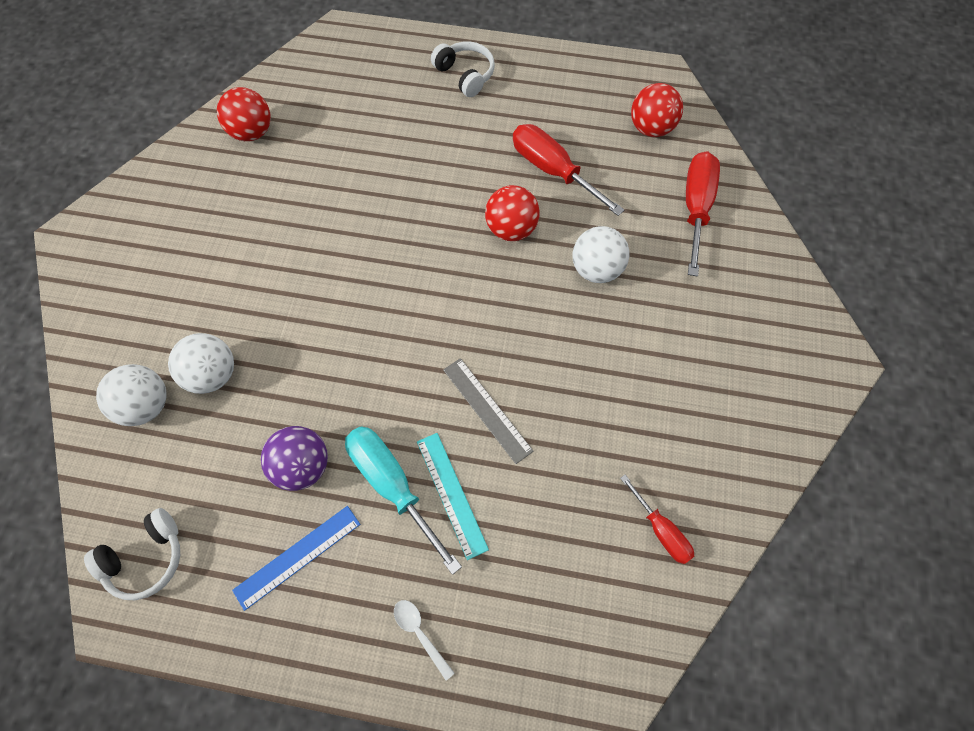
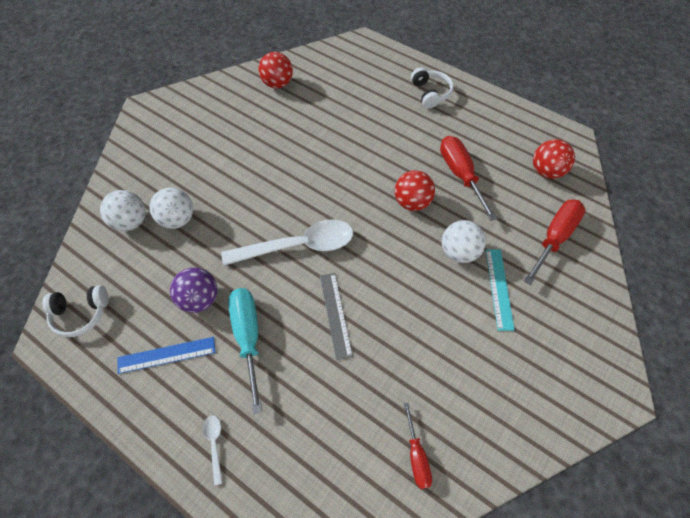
camera: 25 degrees right, 5 degrees down
turquoise ruler [417,433,489,560] -> turquoise ruler moved to [485,249,515,331]
none -> white spoon [221,219,353,266]

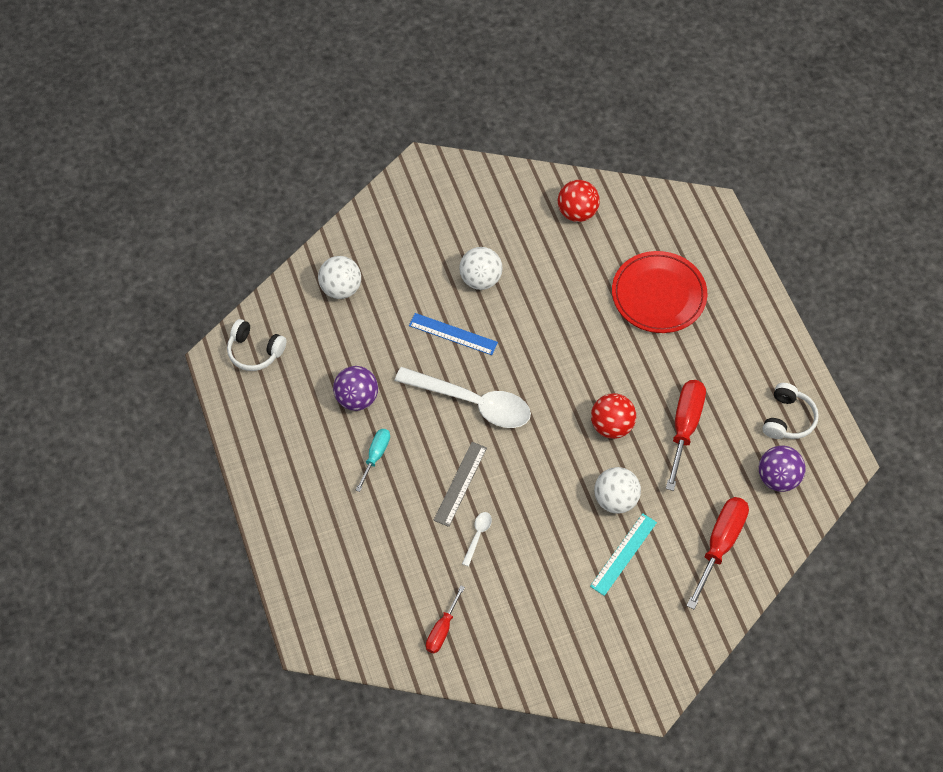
camera: 35 degrees right, 0 degrees up
blue ruler [117,337,215,374] -> blue ruler moved to [409,313,498,355]
white ball [149,188,193,229] -> white ball moved to [459,247,503,290]
white spoon [203,415,223,486] -> white spoon moved to [462,512,492,566]
turquoise screwdriver [228,288,262,414] -> turquoise screwdriver [356,429,390,492], size x0.58
white headphones [411,67,454,108] -> white headphones moved to [762,383,819,439]
red screwdriver [524,199,586,285] -> red screwdriver turned 45 degrees counterclockwise [686,497,749,609]
red ball [533,139,575,179] -> purple ball [759,446,805,492]
none -> red plate [612,251,707,333]

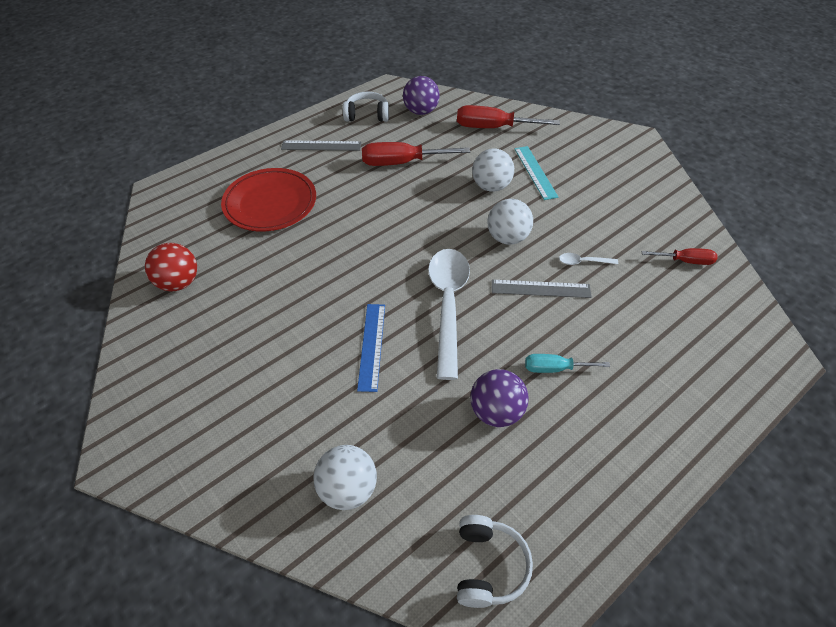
camera: 110 degrees left, 10 degrees down
white ball [459,247,503,290] -> white ball moved to [487,199,533,245]
turquoise ruler [590,513,657,596] -> turquoise ruler turned 60 degrees clockwise [515,146,558,200]
red ball [591,393,636,439] -> none
none -> grey ruler [281,140,361,151]

